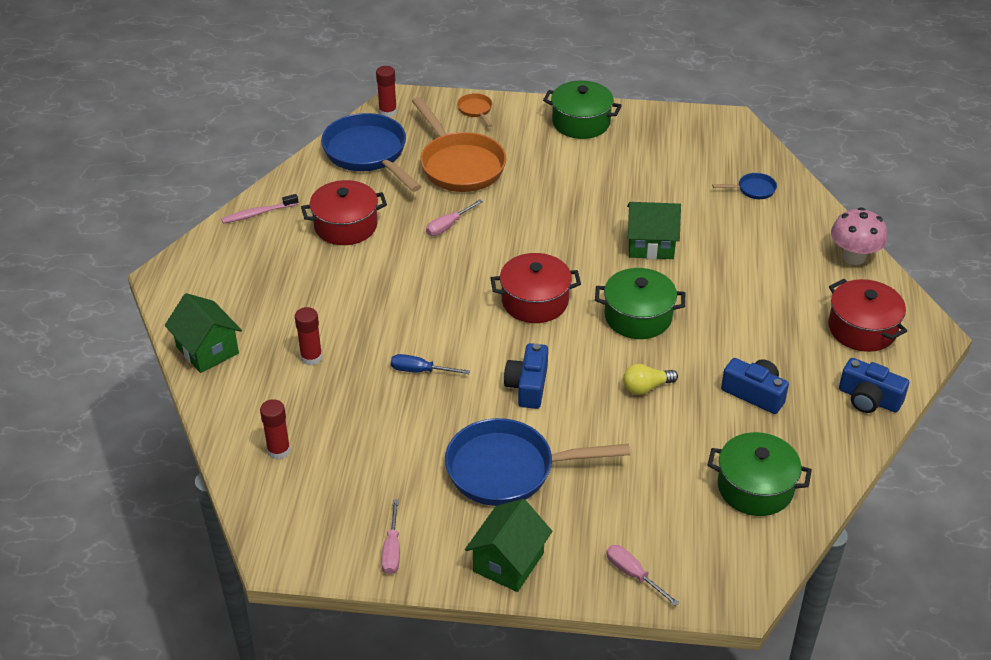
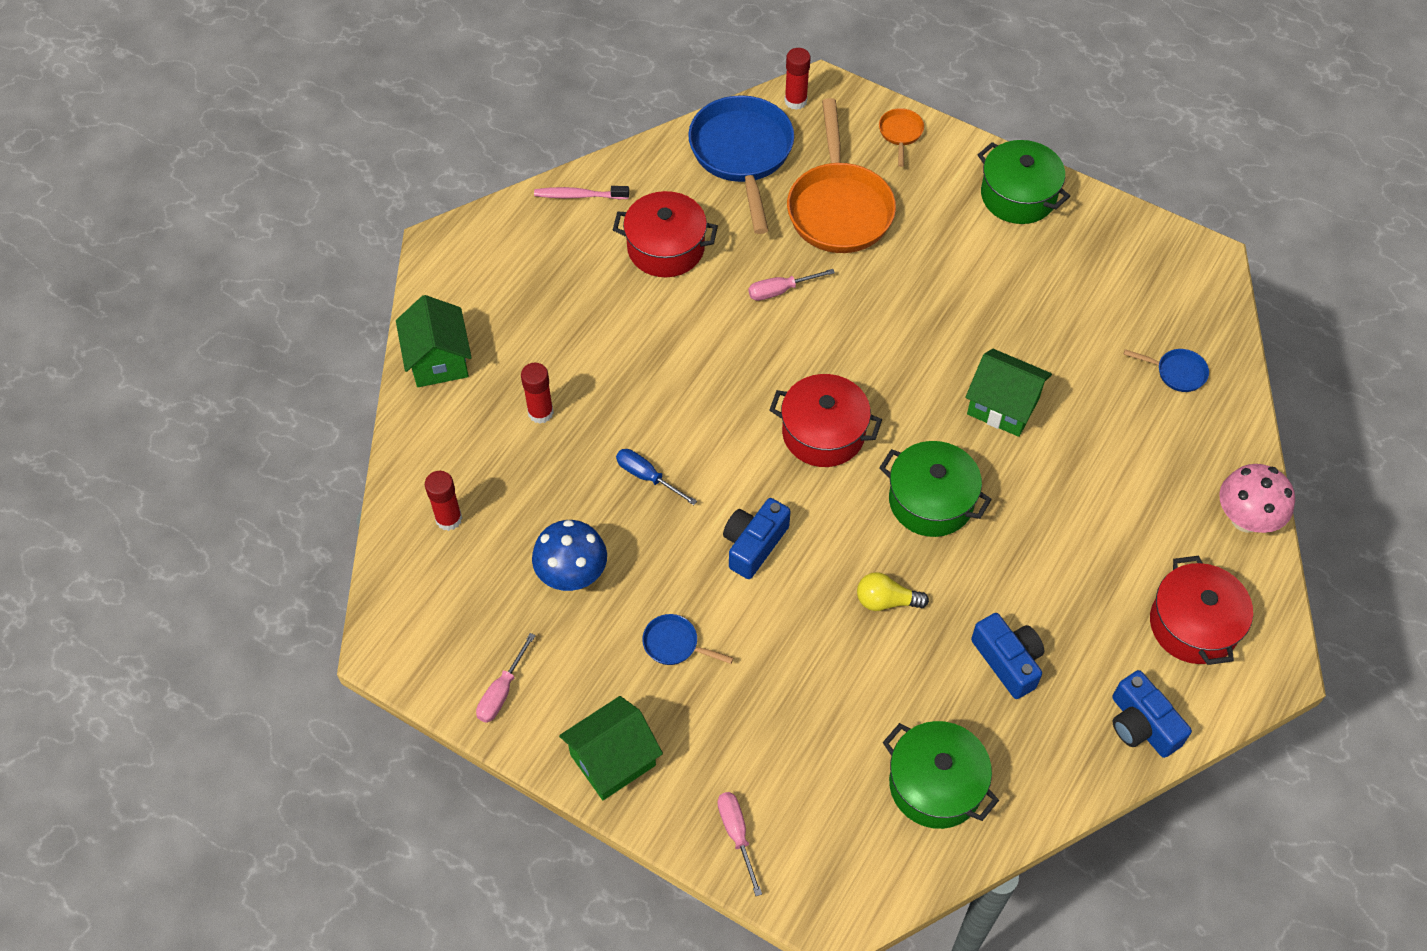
camera: 25 degrees right, 15 degrees up
blue pan [445,418,630,506] -> blue pan [642,614,733,665], size x0.43
none -> blue mushroom [532,520,607,591]

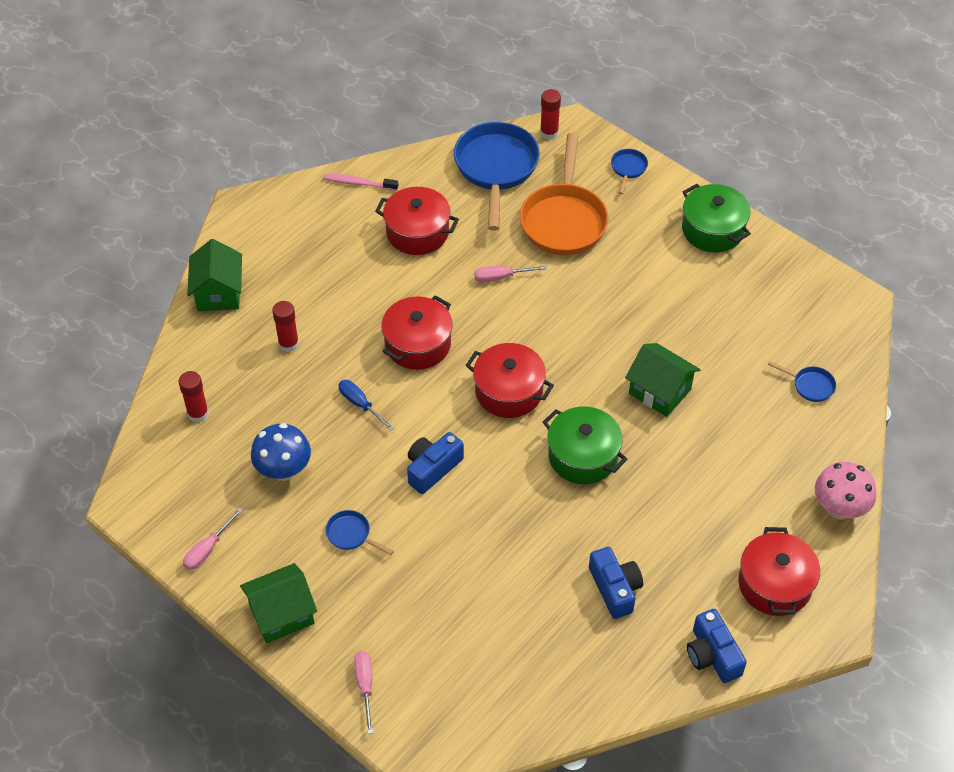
camera: 10 degrees right, 5 degrees down
yellow light bulb [857,572,929,611] -> none
orange pan [879,108,924,167] -> blue pan [611,149,648,194]
green pot [883,721,999,829] -> none
none -> red pot [381,295,453,370]

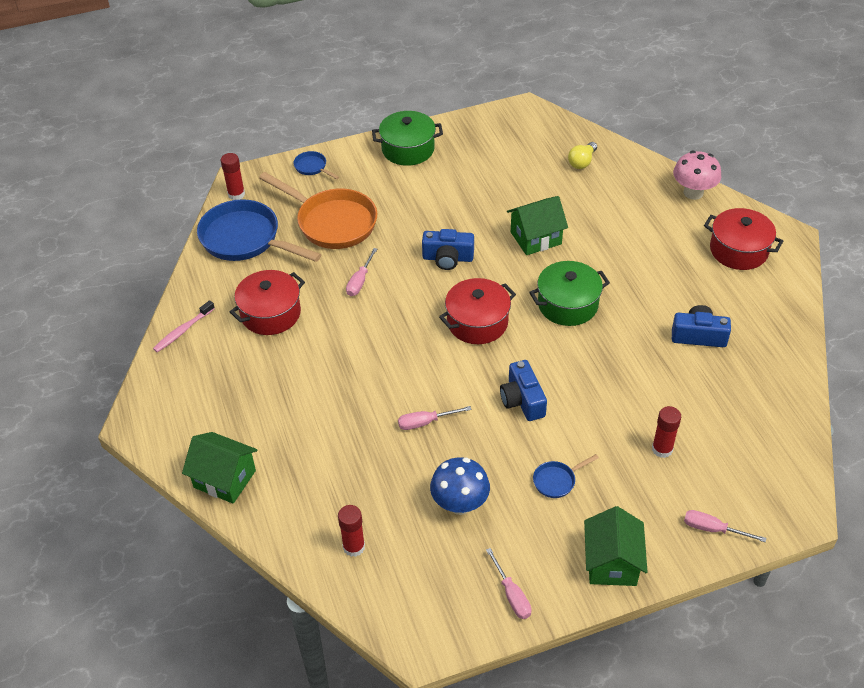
camera: 60 degrees left, 5 degrees down
red glue stick [272,301,299,352] -> red glue stick moved to [652,406,681,458]
blue screwdriver [338,380,394,431] -> pink screwdriver [398,406,472,430]
red pot [381,295,453,370] -> none
blue camera [687,609,747,683] -> blue camera moved to [422,229,474,270]
blue pan [768,361,836,402] -> yellow light bulb [568,142,597,169]

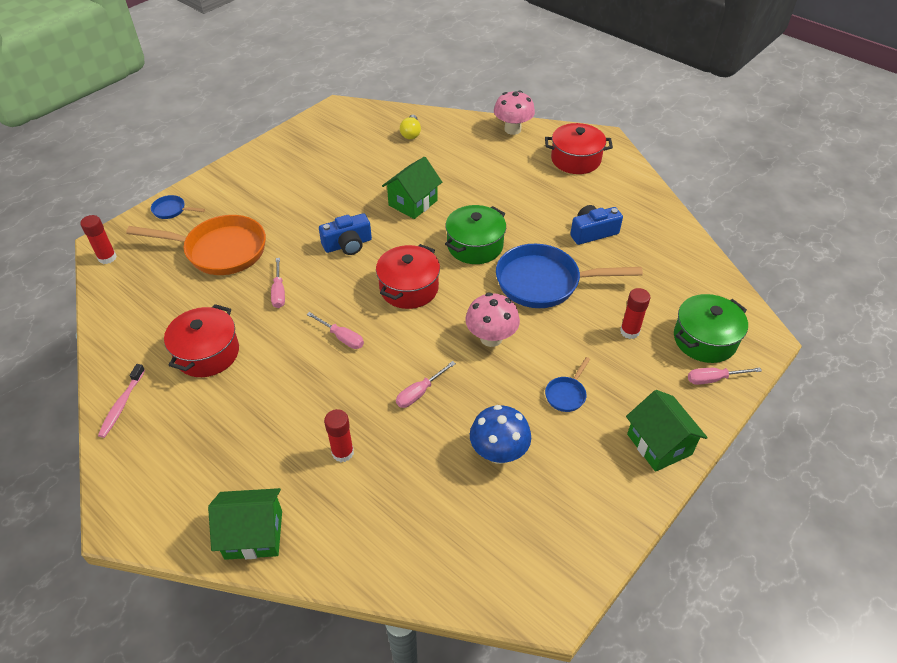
camera: 30 degrees left, 0 degrees up
blue pan [197,199,321,262] -> blue pan moved to [496,244,643,308]
red glue stick [338,505,365,557] -> red glue stick moved to [324,409,354,462]
green pot [372,111,443,166] -> green pot moved to [674,294,748,363]
pink screwdriver [486,548,531,619] -> pink screwdriver moved to [307,312,364,349]
blue camera [500,360,547,421] -> pink mushroom [465,293,520,347]

